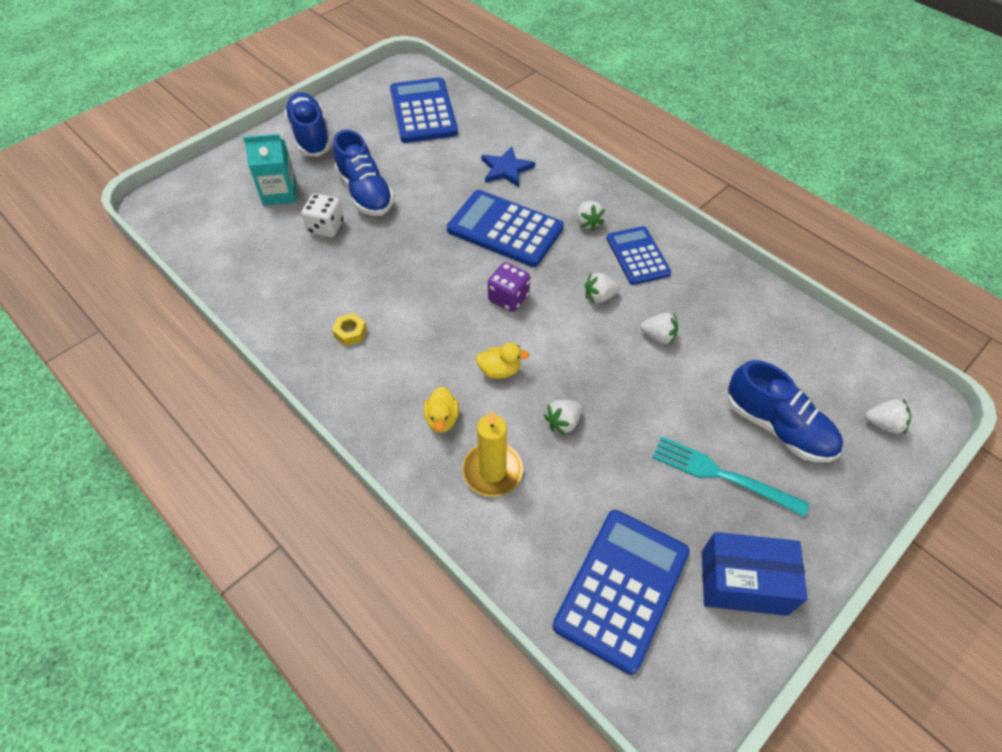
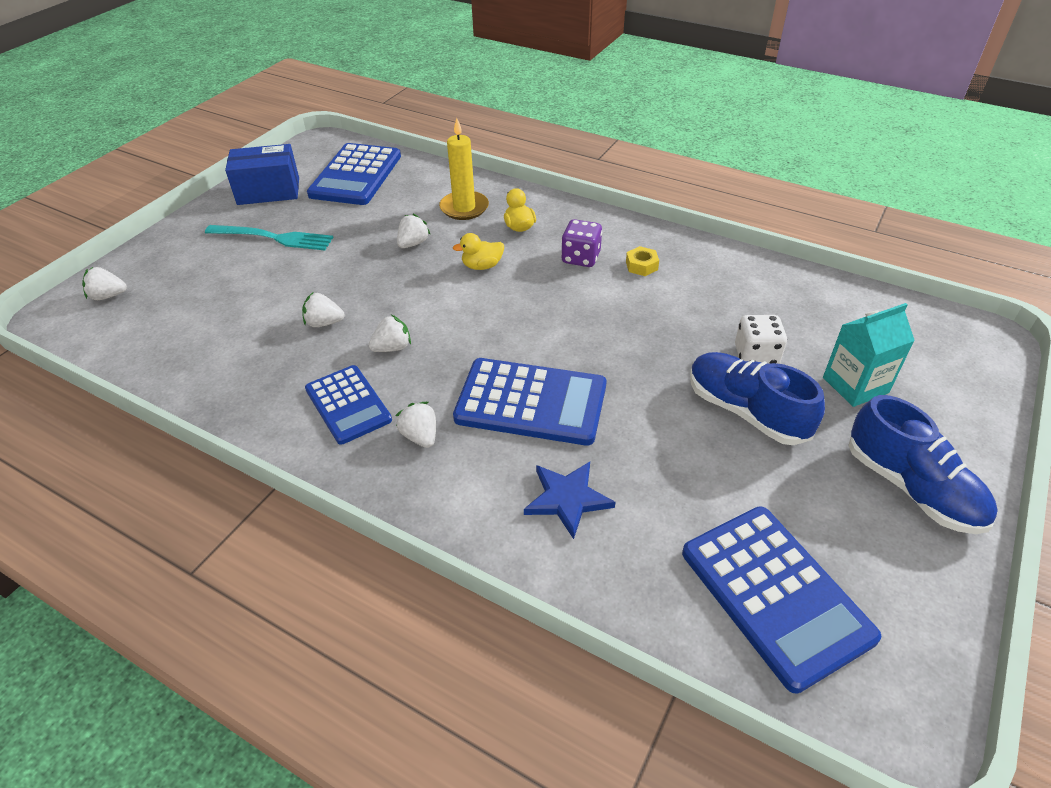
camera: 165 degrees right, 10 degrees down
purple dice [488,262,530,312] -> purple dice moved to [561,219,602,267]
blue shoe [727,360,843,462] -> none

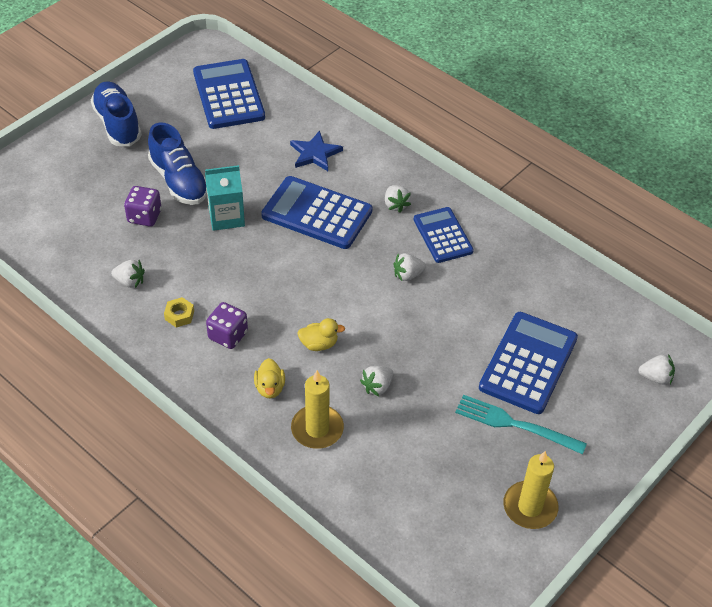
camera: 170 degrees left, 5 degrees up
blue box [225,144,299,205] -> yellow candle [503,451,558,529]
white strawberry [302,293,344,327] -> white strawberry moved to [111,260,145,288]
blue calculator [307,143,401,205] -> blue calculator moved to [479,312,578,414]
white dice [735,315,787,364] -> purple dice [124,186,162,227]
turquoise carton [823,303,915,407] -> turquoise carton moved to [205,165,245,231]

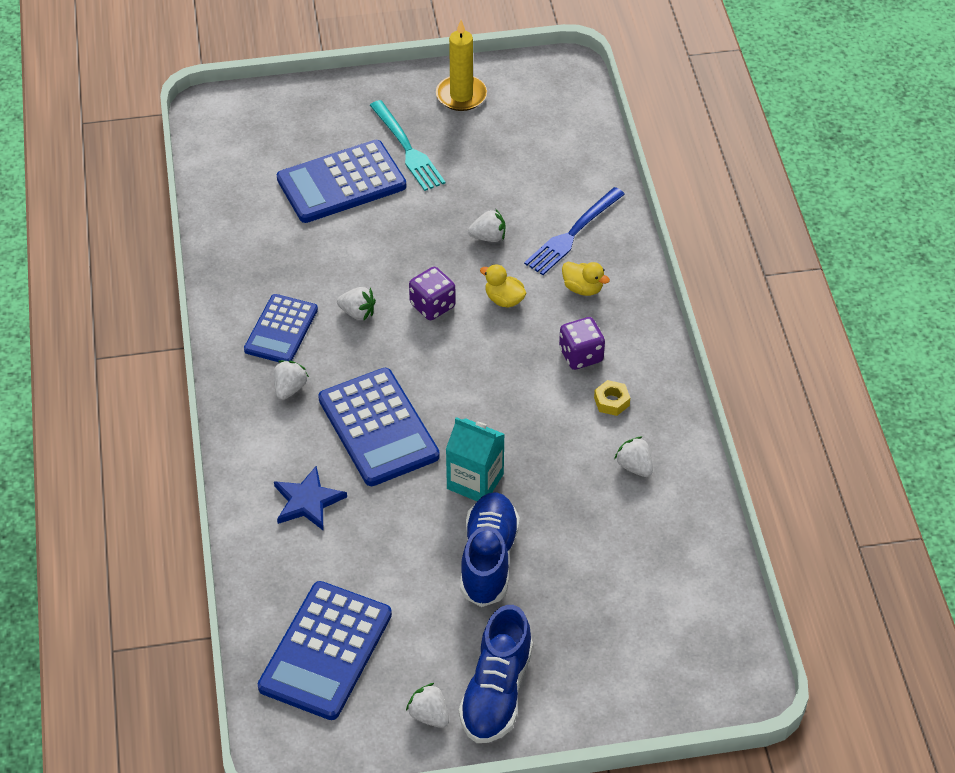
camera: 140 degrees left, 0 degrees up
purple dice [124,186,162,227] -> purple dice moved to [409,267,456,320]
yellow duck [254,358,285,399] -> yellow duck turned 90 degrees clockwise [562,262,610,296]
yellow candle [291,370,344,449] -> blue fork [524,187,625,275]
white strawberry [638,354,675,384] -> white strawberry moved to [406,683,449,728]

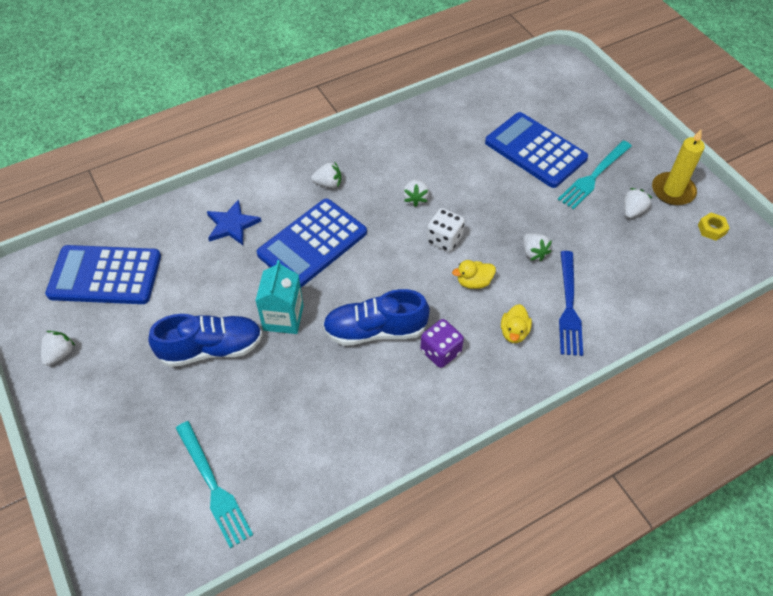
camera: 70 degrees right, 5 degrees up
blue calculator [244,294,318,363] -> none
purple dice [409,267,456,320] -> white dice [427,208,465,252]
blue shoe [459,605,533,743] -> blue shoe moved to [323,289,430,346]
yellow duck [480,264,526,308] -> yellow duck turned 120 degrees counterclockwise [452,260,496,289]
blue fork [524,187,625,275] -> blue fork turned 105 degrees counterclockwise [559,251,583,356]
yellow nut [594,380,630,416] -> yellow nut moved to [698,213,730,241]
white strawberry [614,436,653,477] -> white strawberry moved to [624,188,652,218]
none -> turquoise fork [176,421,253,548]

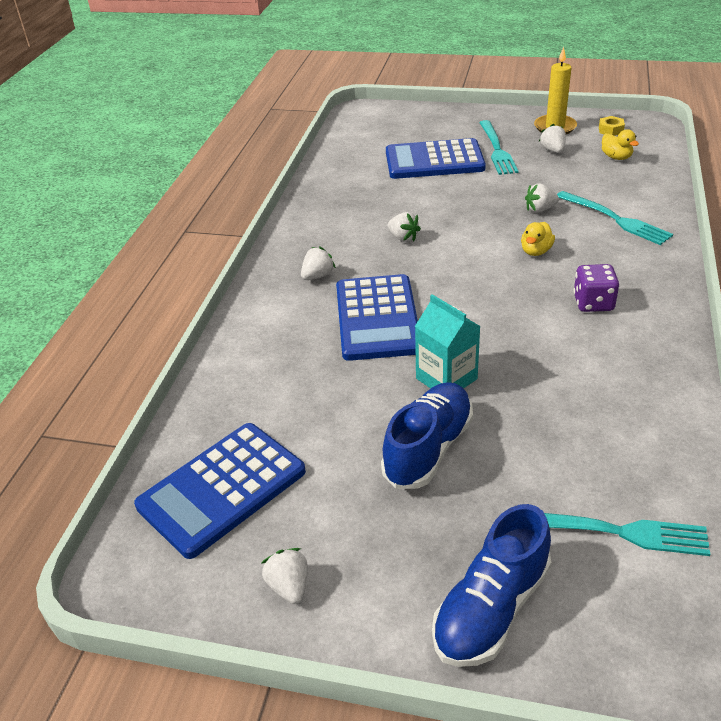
camera: 45 degrees left, 15 degrees down
blue star [207,199,261,245] -> none
blue shoe [323,289,430,346] -> blue shoe moved to [432,504,551,667]
white dice [427,208,465,252] -> none
yellow duck [501,304,532,343] -> yellow duck moved to [602,129,639,160]
white strawberry [523,233,552,261] -> white strawberry turned 150 degrees clockwise [525,184,559,213]
blue fork [559,251,583,356] -> turquoise fork [557,191,673,245]

